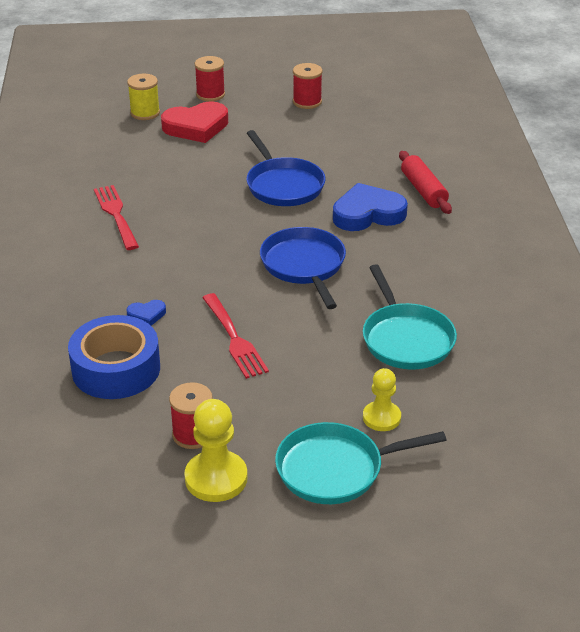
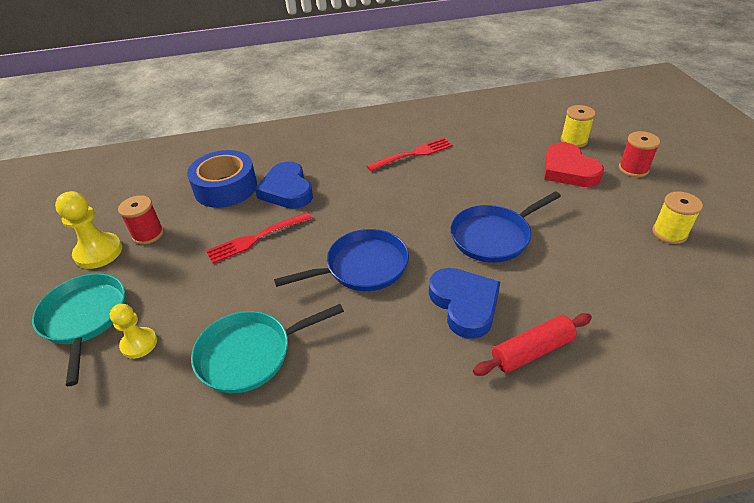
camera: 85 degrees right, 5 degrees up
blue heart [127,300,166,326] -> blue heart [255,162,313,209], size x2.15
red spool [293,63,322,109] -> yellow spool [652,191,703,244]

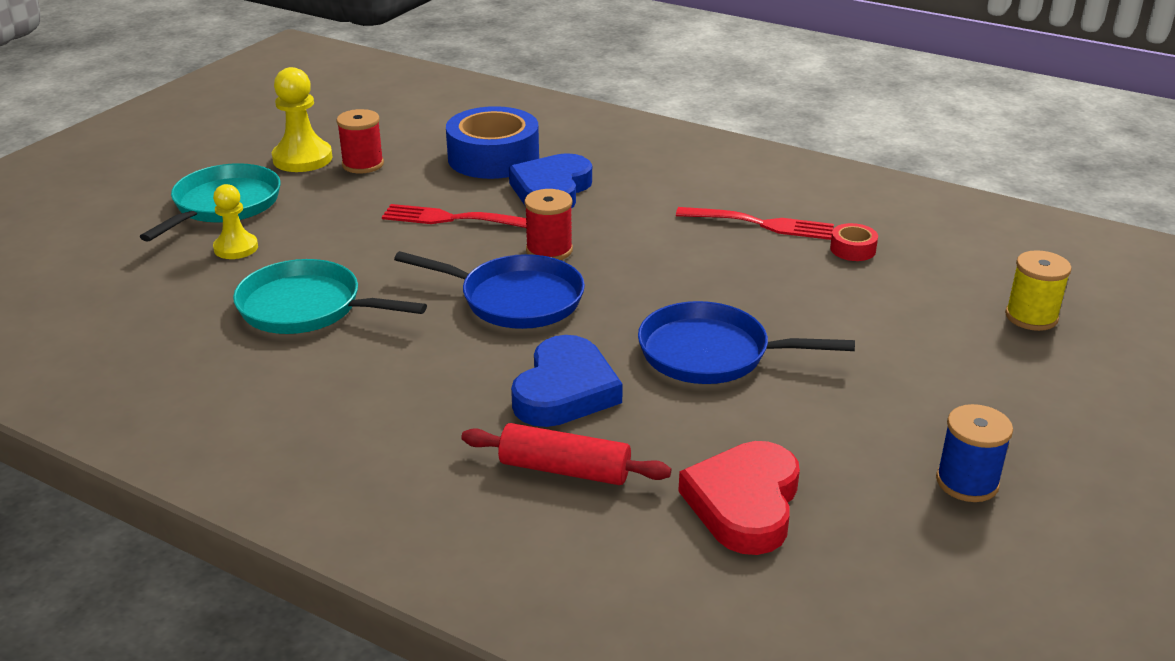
camera: 40 degrees right, 10 degrees down
red heart [544,142,604,187] -> red heart moved to [678,441,800,555]
red spool [619,131,660,177] -> red spool moved to [524,189,573,260]
yellow spool [652,191,703,244] -> blue spool [936,404,1013,502]
none -> red tape [830,223,878,261]

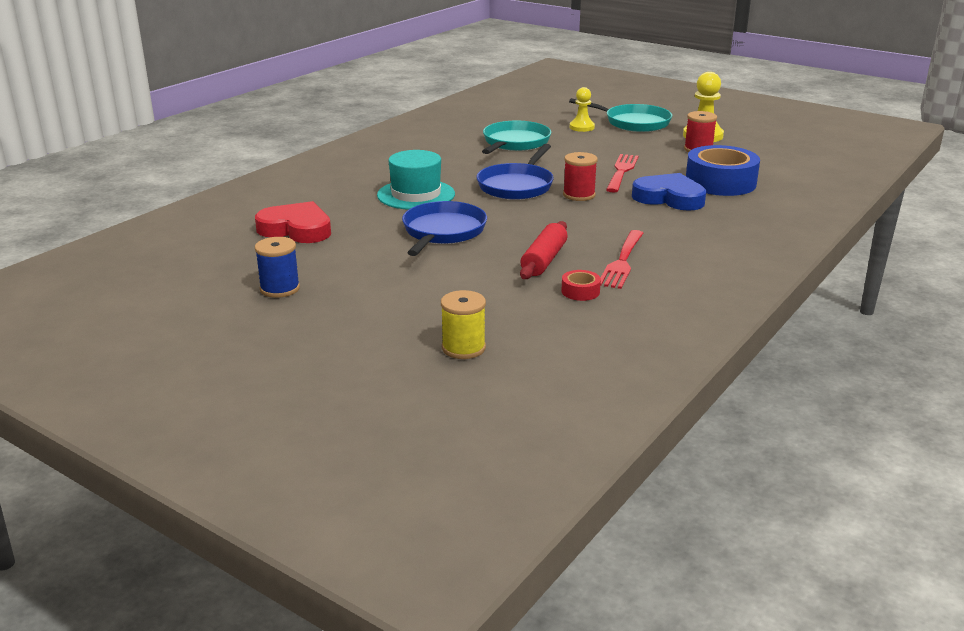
camera: 95 degrees right, 5 degrees down
red rolling pin [461,423,671,485] -> red rolling pin moved to [520,221,568,279]
blue heart [511,335,623,427] -> turquoise hat [377,150,455,210]

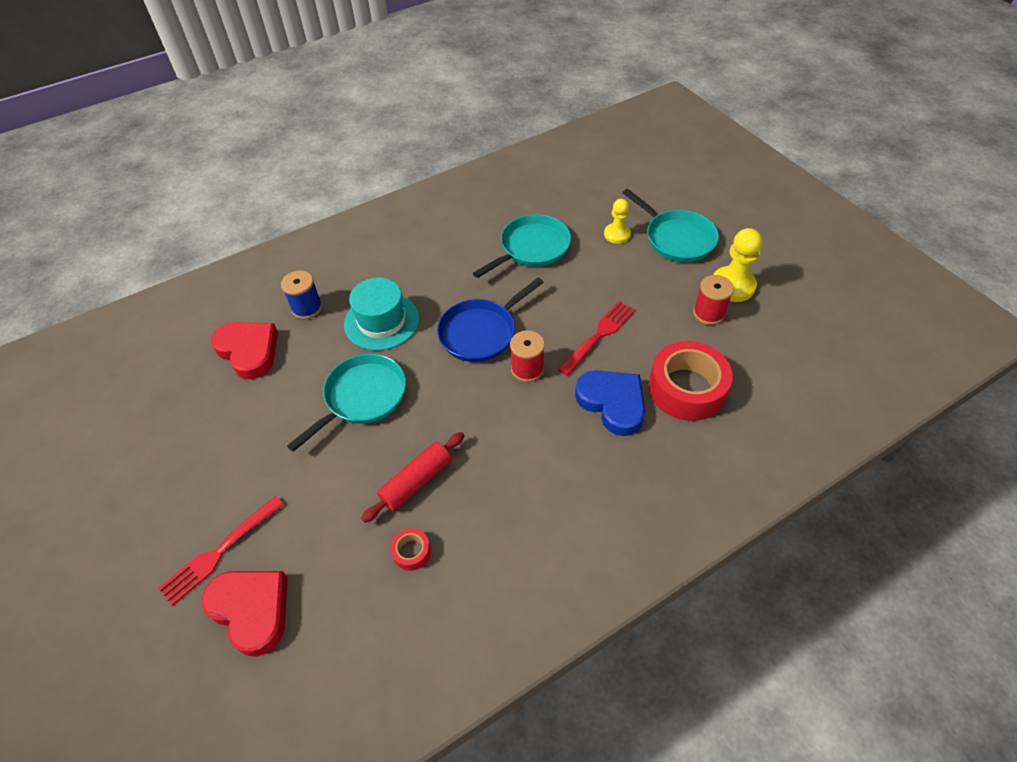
camera: 25 degrees right, 25 degrees up
blue spool [255,237,300,298] -> blue spool moved to [281,271,322,319]
blue pan [402,201,487,256] -> turquoise pan [287,354,406,452]
yellow spool [441,290,486,359] -> red heart [202,571,288,657]
red fork [600,230,643,289] -> red fork moved to [158,496,284,606]
blue tape [686,145,760,196] -> red tape [649,341,733,421]

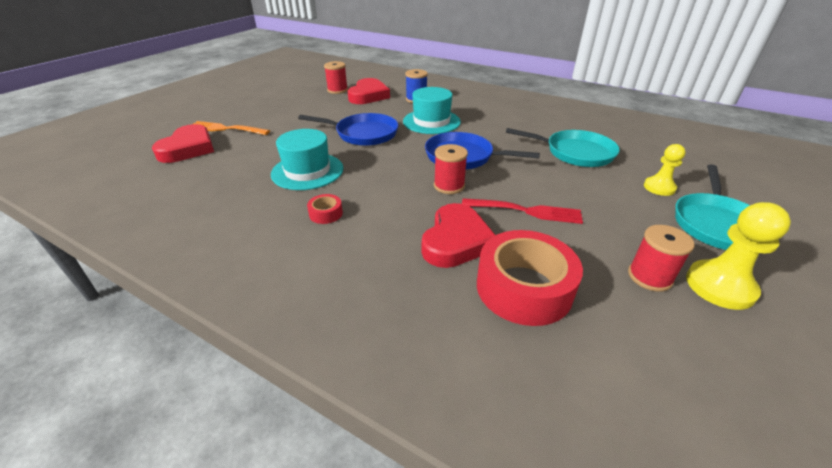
camera: 60 degrees right, 15 degrees down
red fork [158,496,284,606] -> orange fork [193,121,270,135]
turquoise pan [287,354,406,452] -> blue pan [298,113,398,146]
red rolling pin [361,432,465,523] -> turquoise hat [271,129,343,190]
red tape [390,528,431,571] -> red tape moved to [307,194,343,224]
blue heart [575,371,645,436] -> red heart [422,203,495,268]
none -> red spool [324,61,348,94]

